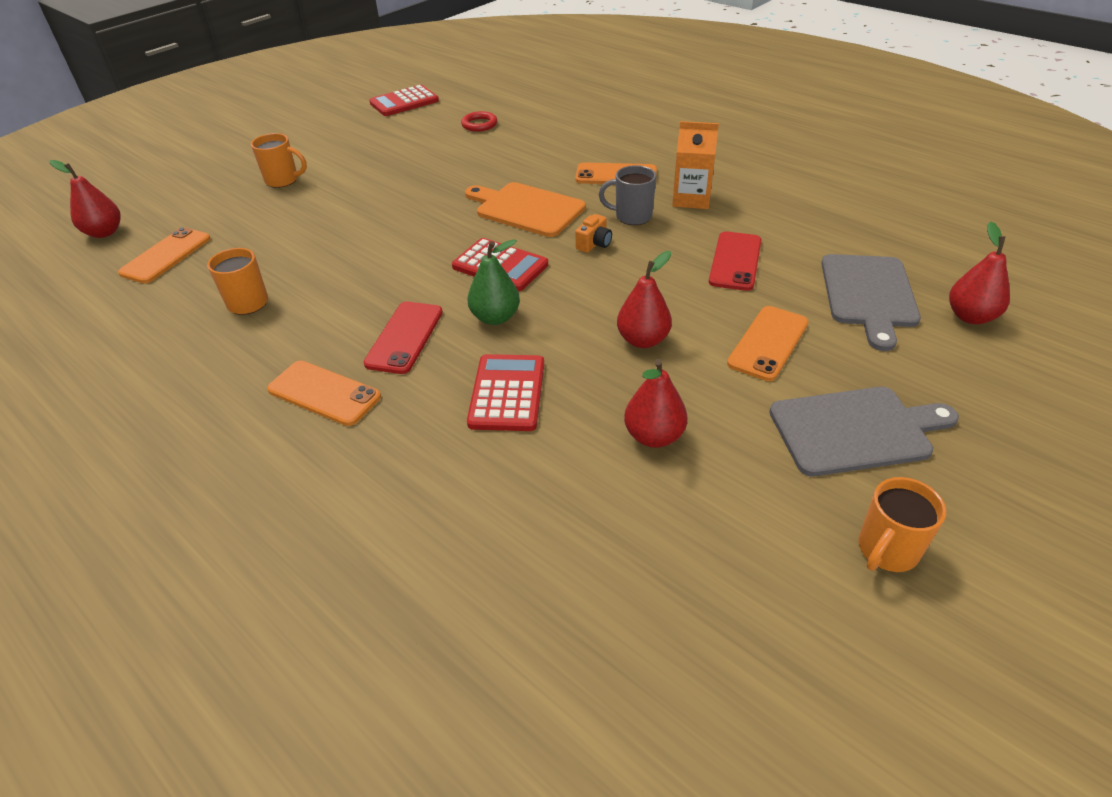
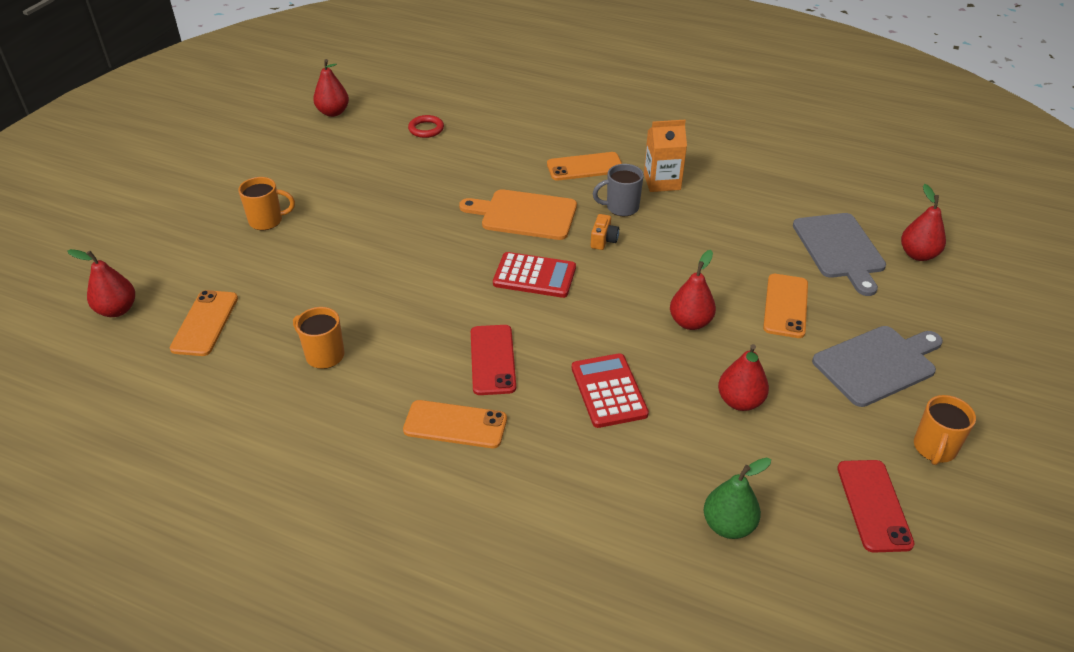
camera: 20 degrees left, 0 degrees up
red calculator [369,85,439,116] -> red pear [313,59,349,117]
green pear [467,239,520,325] -> green pear moved to [704,457,771,539]
red phone [709,231,762,291] -> red phone moved to [837,460,914,553]

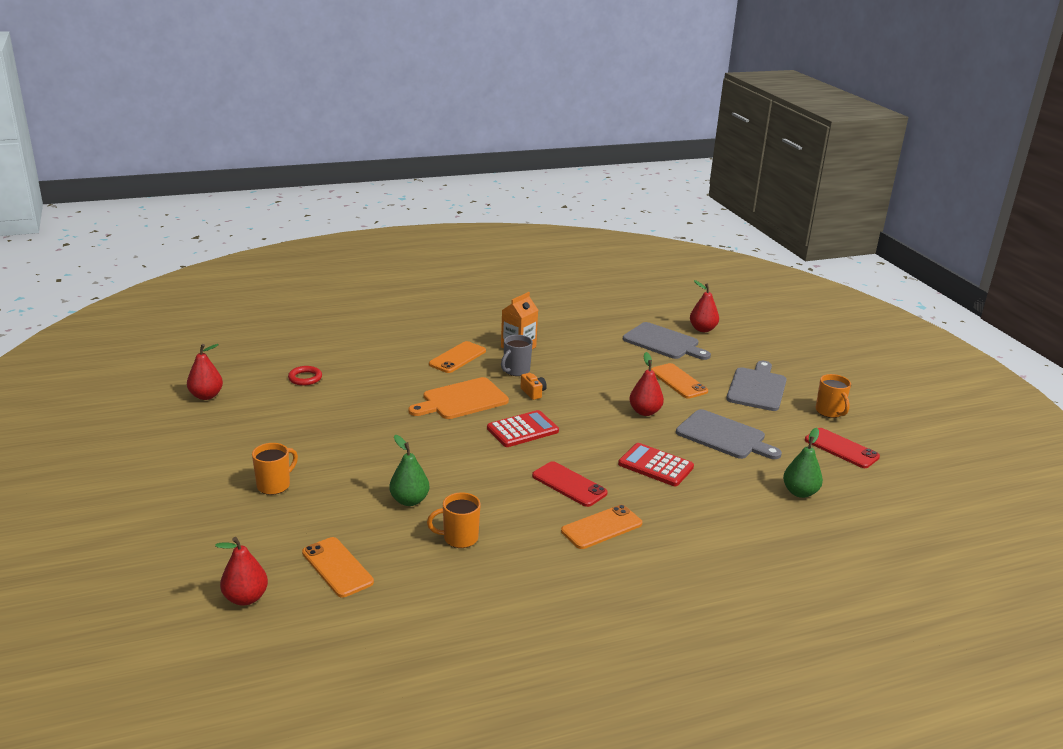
camera: 45 degrees left, 15 degrees down
red pear [718,344,769,411] -> grey cutting board [676,409,782,459]
none -> green pear [389,435,429,506]

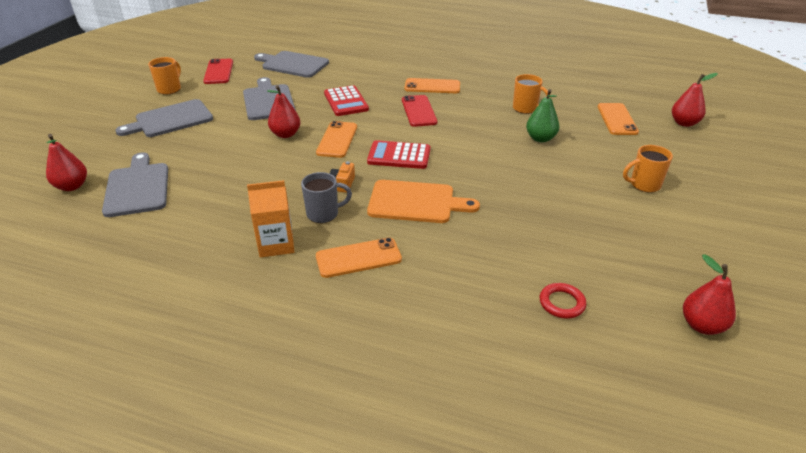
camera: 140 degrees left, 10 degrees up
orange phone [651,363,708,399] -> orange phone moved to [316,121,357,158]
green pear [783,428,823,498] -> grey cutting board [254,51,329,78]

